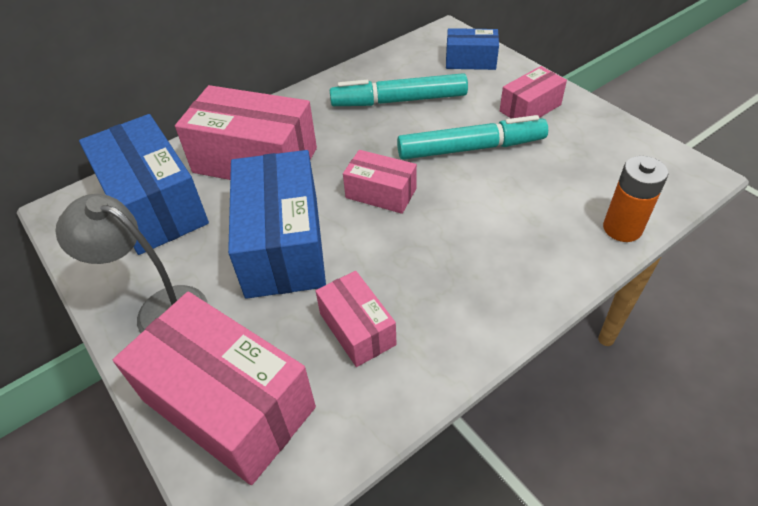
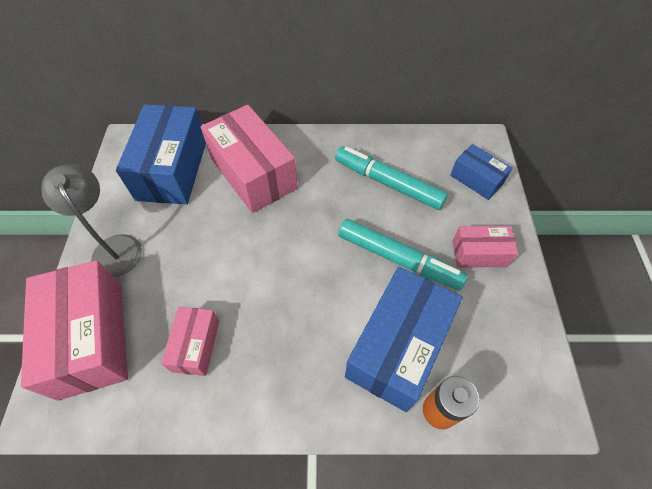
camera: 35 degrees right, 10 degrees up
blue box [228,150,326,299] -> blue box moved to [345,267,462,412]
pink box [343,150,417,214] -> none

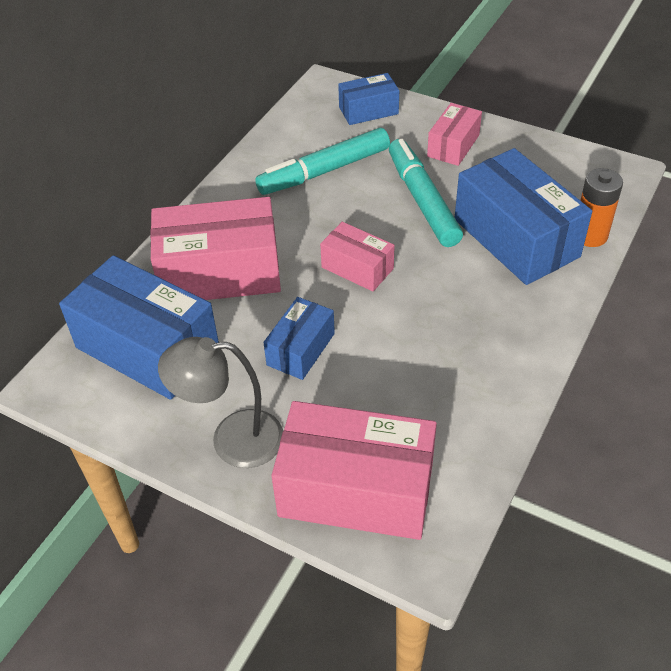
camera: 60 degrees left, 10 degrees down
pink box [161,307,220,376] -> pink box moved to [320,222,395,292]
turquoise marker [338,219,468,290] -> turquoise marker turned 75 degrees counterclockwise [389,139,463,247]
none -> blue box [263,297,335,380]

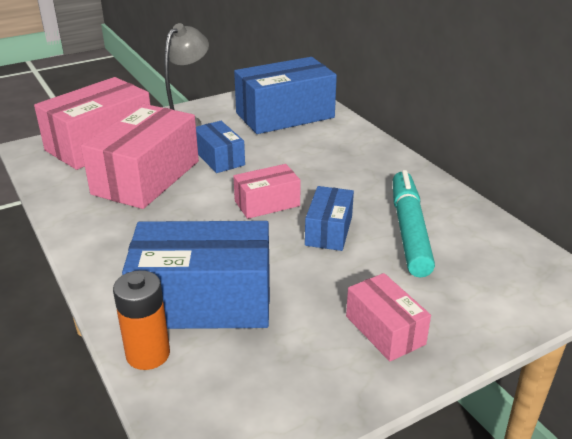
camera: 120 degrees right, 15 degrees down
pink box [150,197,281,300] -> pink box moved to [81,104,199,209]
blue box [338,73,399,125] -> blue box moved to [305,186,354,251]
turquoise marker [389,139,463,247] -> none

